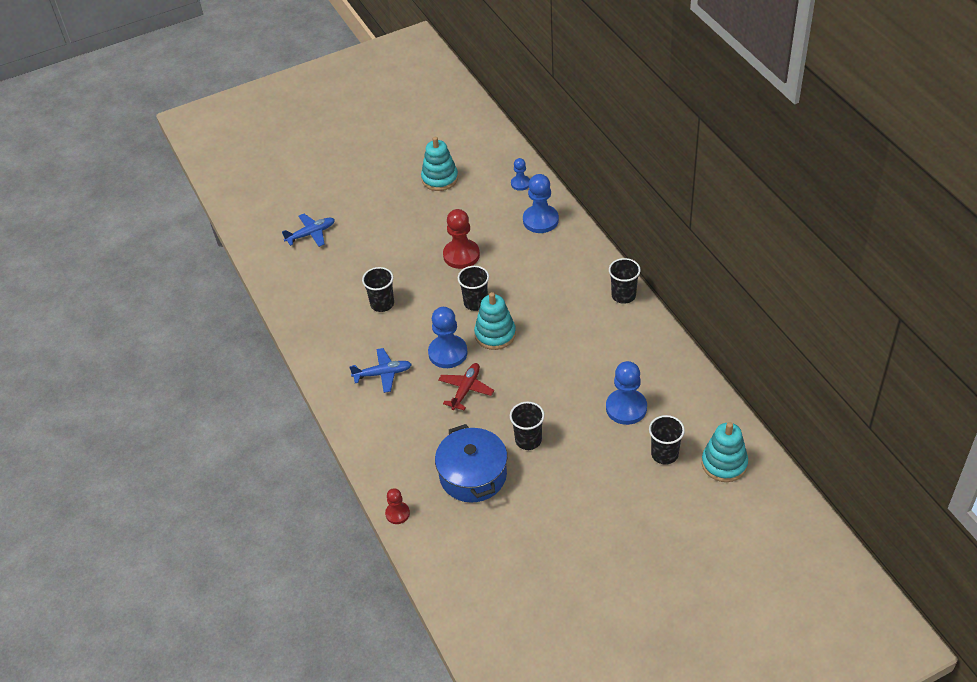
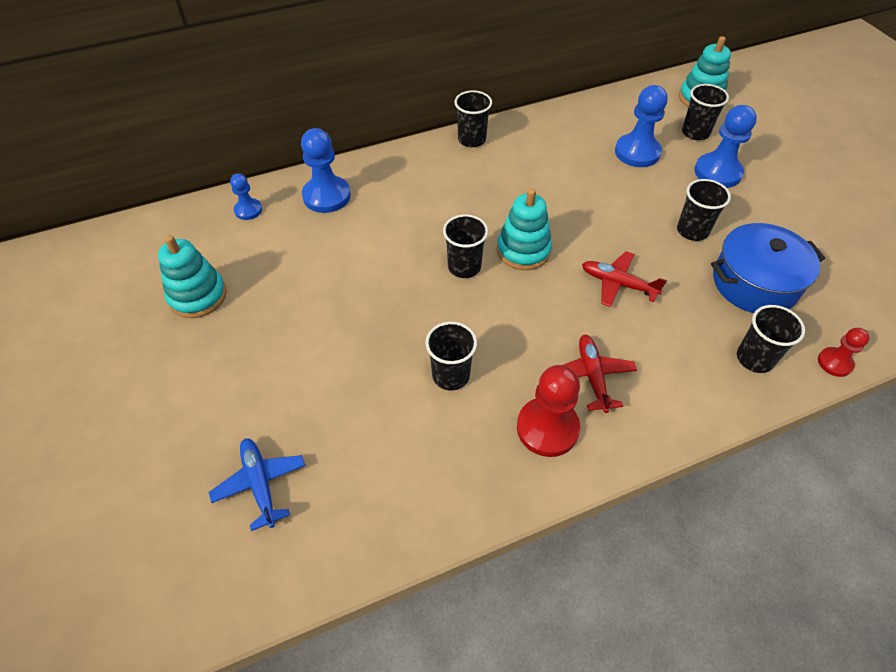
camera: 90 degrees left, 5 degrees up
blue plane [349,348,412,393] -> red plane [564,335,637,413]
blue pawn [428,307,468,368] -> blue pawn moved to [694,105,757,188]
red pawn [443,209,480,269] -> red pawn moved to [517,365,580,457]
none -> black cup [737,305,805,373]

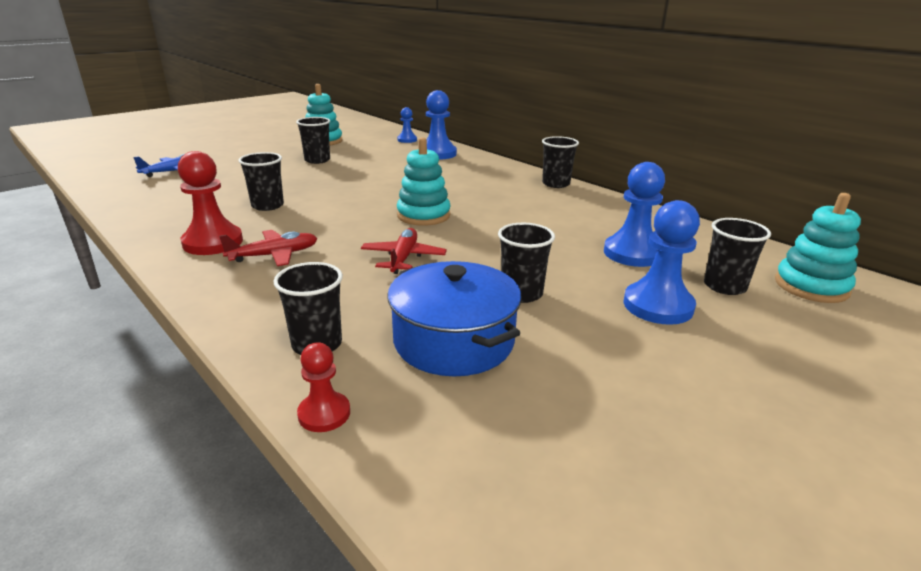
camera: 70 degrees right, 25 degrees down
black cup [443,214,488,278] -> black cup moved to [296,117,330,164]

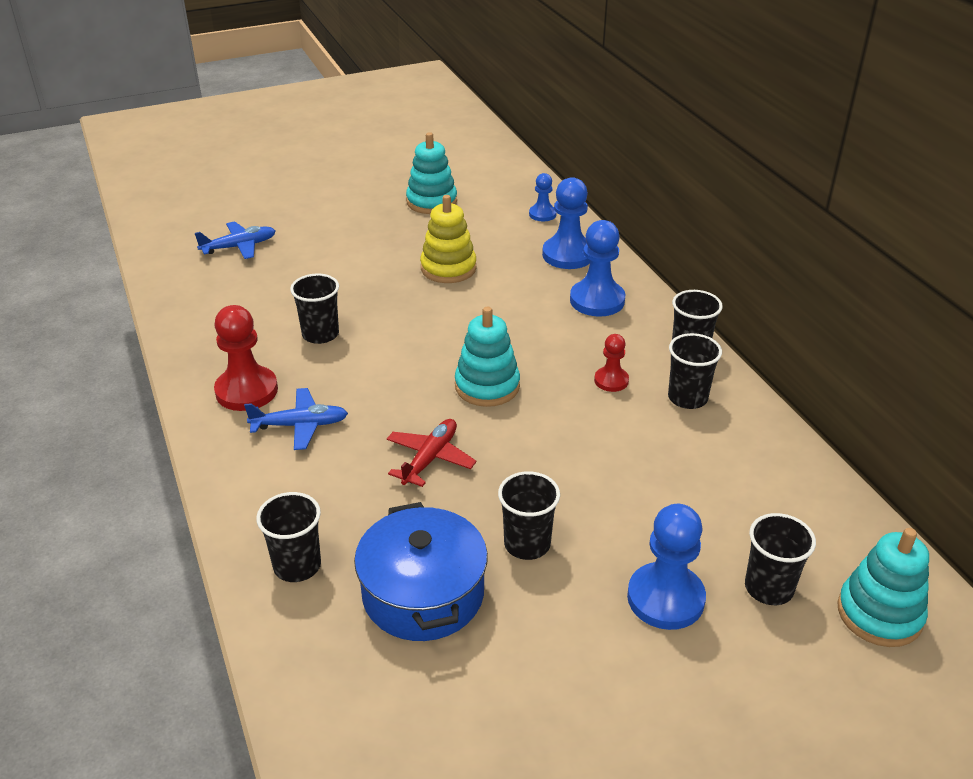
camera: 20 degrees right, 10 degrees up
red plane [219,230,318,266] -> blue plane [244,388,348,450]
black cup [296,117,330,164] -> black cup moved to [668,333,722,409]
red pawn [297,342,350,432] -> red pawn moved to [594,334,629,392]
blue pawn [604,162,665,267] -> blue pawn moved to [570,220,625,317]
none -> yellow stacking toy [420,195,477,283]

